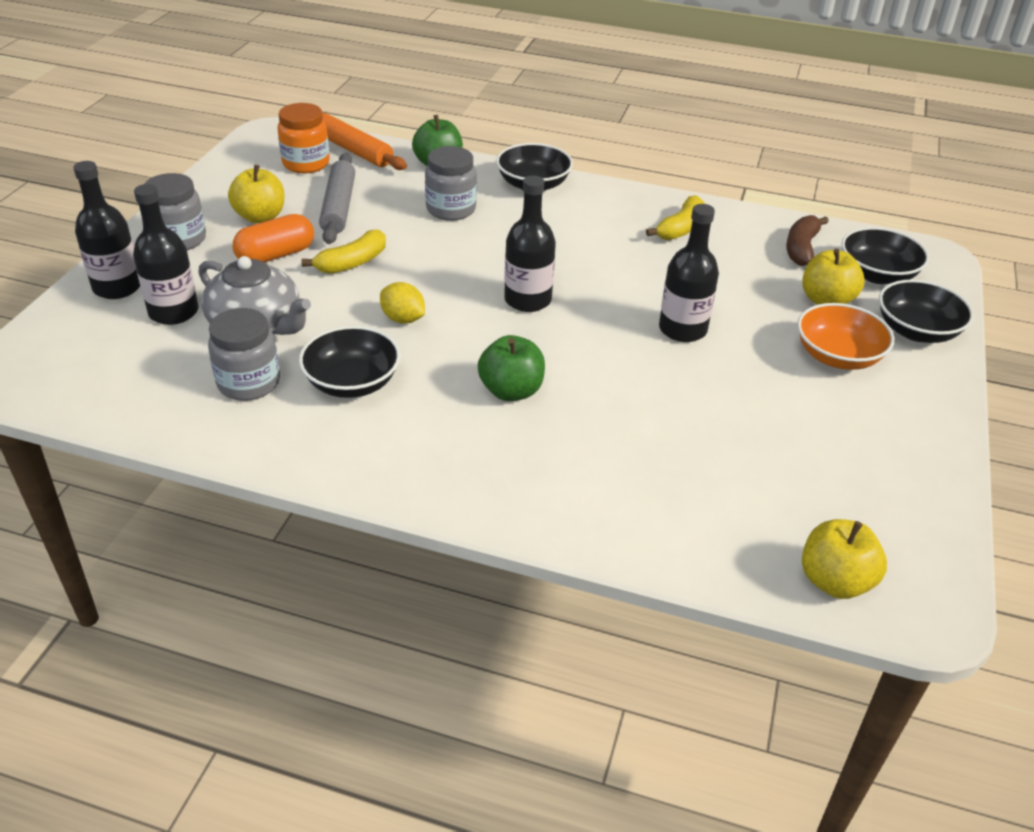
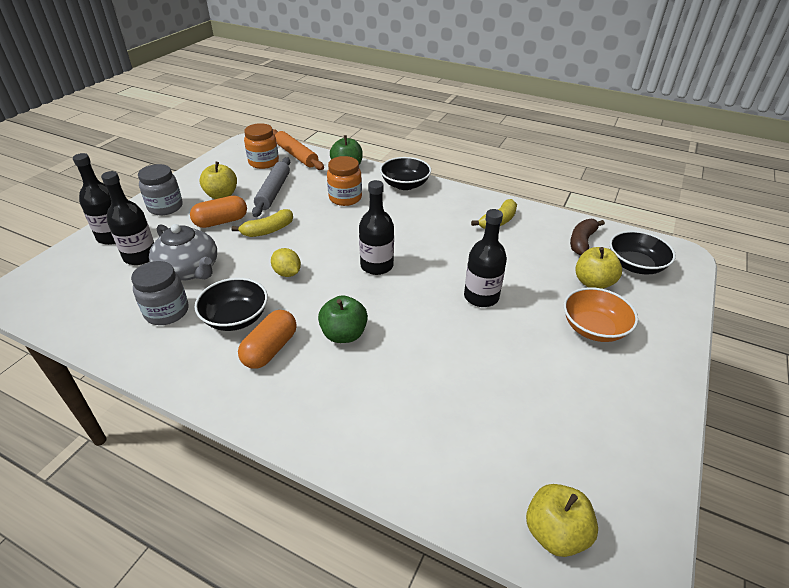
camera: 10 degrees right, 0 degrees up
grey jar [425,146,477,221] -> orange jar [327,156,362,206]
black bowl [879,279,974,343] -> none
none -> orange capsule [238,310,297,369]

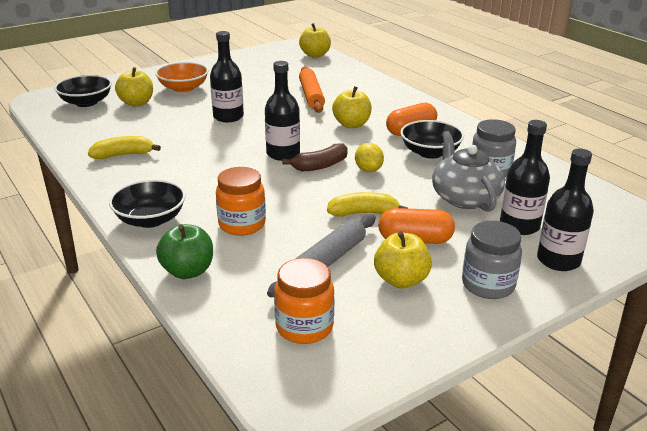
camera: 150 degrees left, 10 degrees down
orange rolling pin [273,129,324,170] -> orange rolling pin moved to [299,66,325,113]
green apple [318,295,368,343] -> yellow apple [332,86,372,128]
brown banana [570,219,605,255] -> brown banana moved to [282,143,348,171]

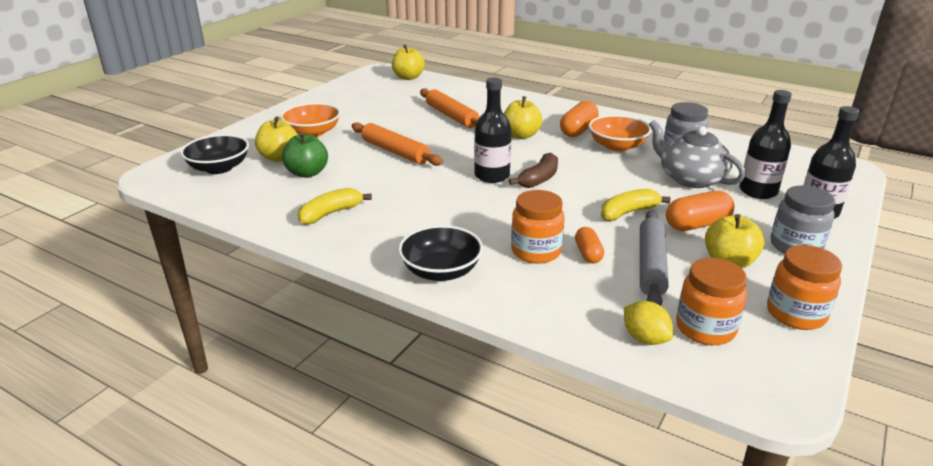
camera: 25 degrees left, 0 degrees up
green apple [156,224,213,279] -> green apple moved to [282,132,328,178]
black bottle [210,31,244,122] -> orange rolling pin [352,122,443,166]
yellow lemon [355,143,384,172] -> yellow lemon moved to [624,301,674,345]
black bowl [400,120,464,159] -> orange bowl [589,115,651,152]
none -> orange capsule [575,227,604,263]
none -> orange jar [767,245,842,330]

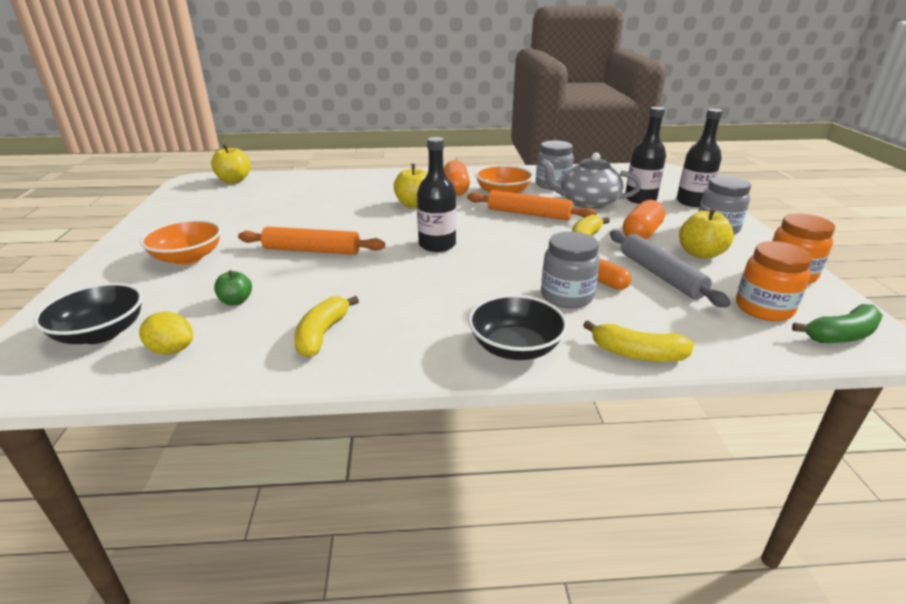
camera: 35 degrees left, 0 degrees up
yellow apple [255,116,298,162] -> none
green apple [282,132,328,178] -> green apple [214,270,252,306], size x0.62
orange rolling pin [420,88,479,128] -> orange rolling pin moved to [467,190,597,221]
brown banana [509,153,558,188] -> none
orange jar [511,190,565,264] -> grey jar [541,231,600,309]
yellow lemon [624,301,674,345] -> yellow lemon moved to [139,312,193,355]
none -> yellow banana [583,320,694,362]
none -> green banana [792,304,883,343]

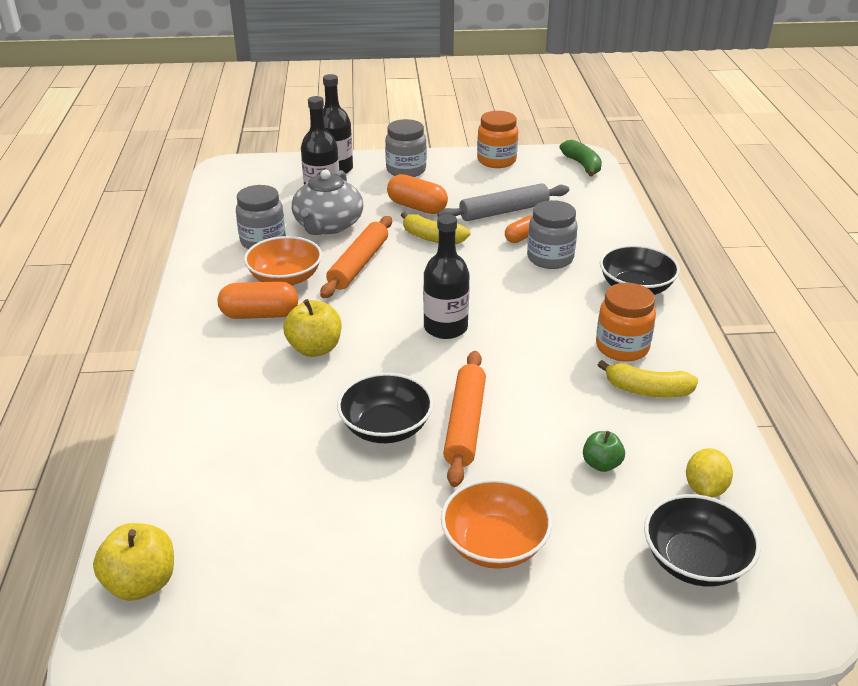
camera: 90 degrees left, 5 degrees up
yellow banana [583,320,694,362] -> none
yellow apple [679,208,734,259] -> none
orange jar [736,241,813,321] -> orange jar moved to [596,283,656,362]
none -> black bowl [337,373,433,443]

